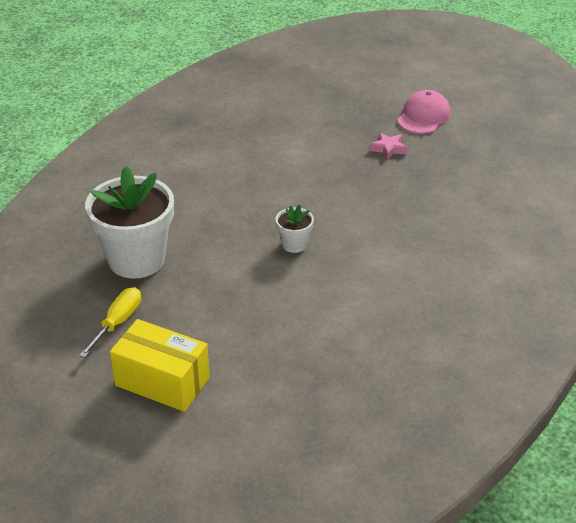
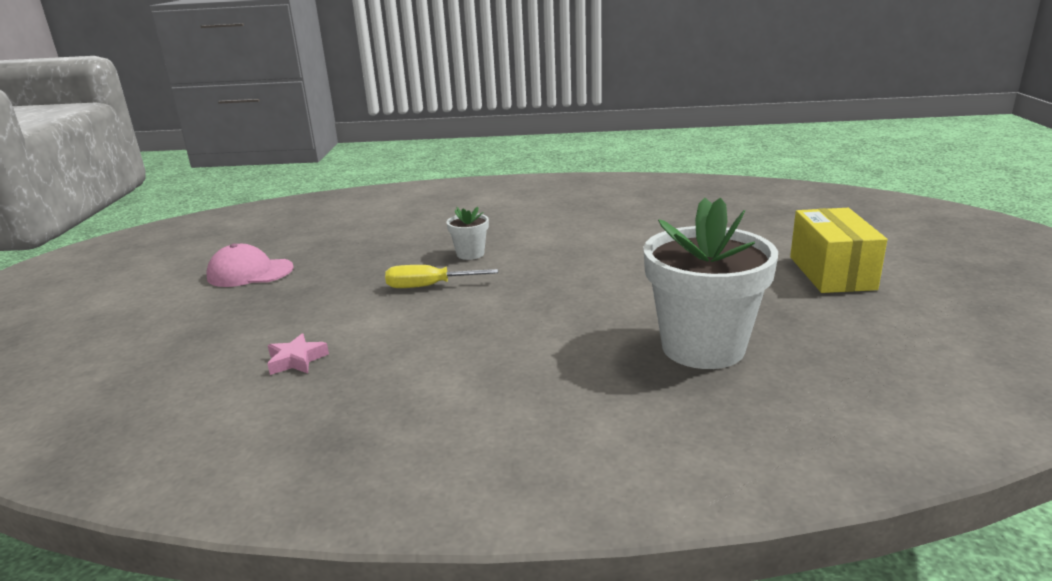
camera: 115 degrees left, 15 degrees down
yellow screwdriver [79,287,141,358] -> yellow screwdriver moved to [385,265,498,288]
white flower pot [275,205,314,253] -> white flower pot moved to [446,207,489,260]
pink star [370,132,408,160] -> pink star moved to [267,333,329,375]

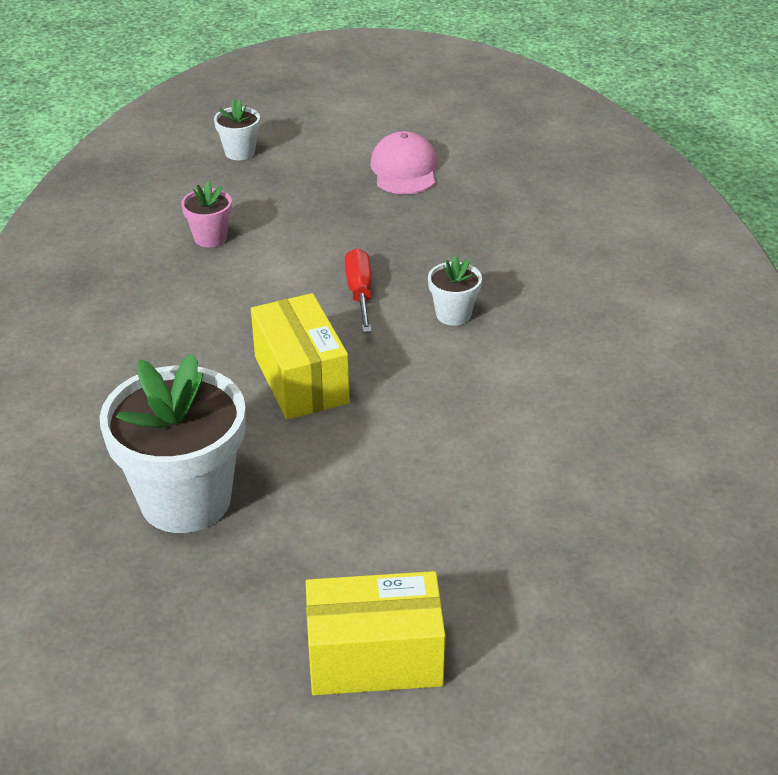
camera: 85 degrees right, 15 degrees up
pink star [267,333,329,375] -> pink flower pot [181,181,232,247]
yellow screwdriver [385,265,498,288] -> red screwdriver [345,248,372,333]
none -> white flower pot [214,99,260,160]
none -> yellow box [251,293,350,420]

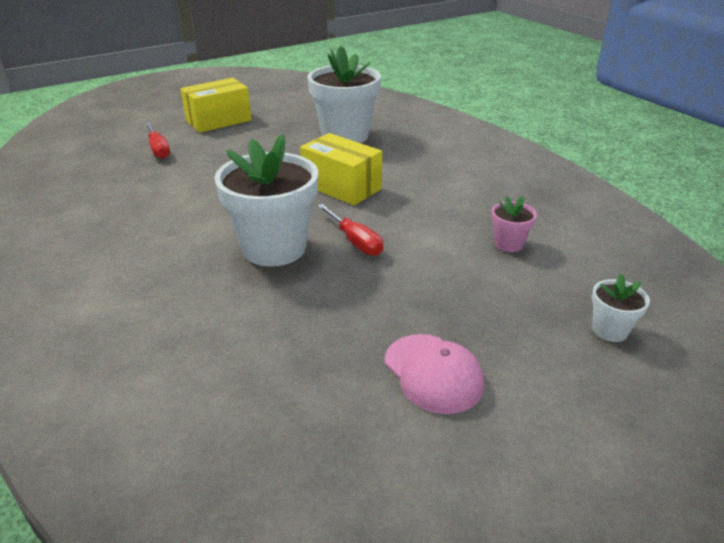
camera: 150 degrees right, 5 degrees down
white flower pot [428,255,482,326] -> white flower pot [214,134,318,267], size x2.21
none -> red screwdriver [146,123,170,159]

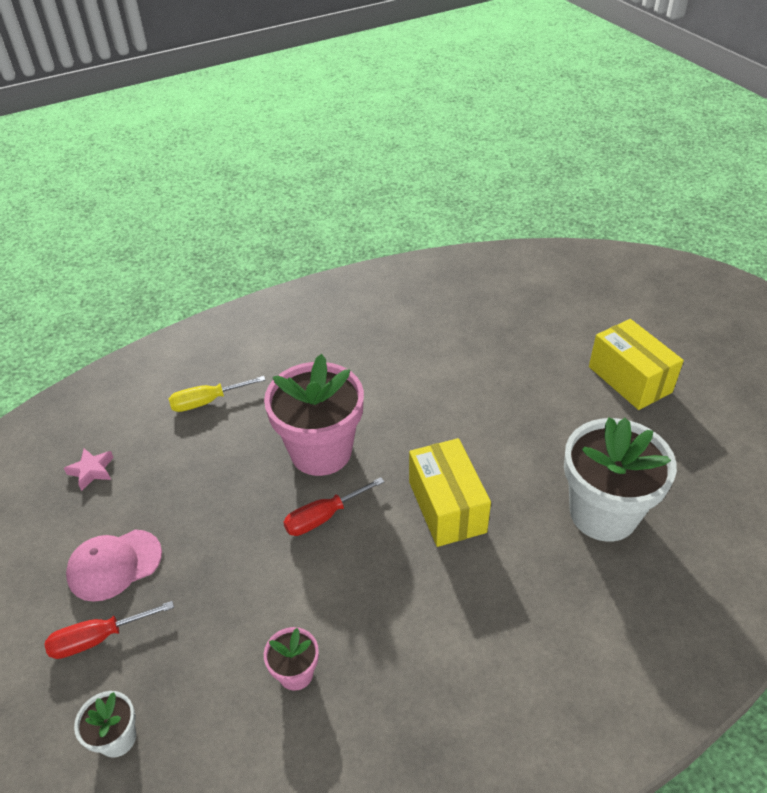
camera: 95 degrees right, 10 degrees up
red screwdriver [146,123,170,159] -> red screwdriver moved to [45,601,174,659]
white flower pot [214,134,318,267] -> pink flower pot [264,354,364,476]
yellow box [300,133,382,205] -> yellow box turned 60 degrees counterclockwise [409,438,491,547]
none -> pink star [64,449,114,491]
none -> yellow screwdriver [169,376,266,412]

